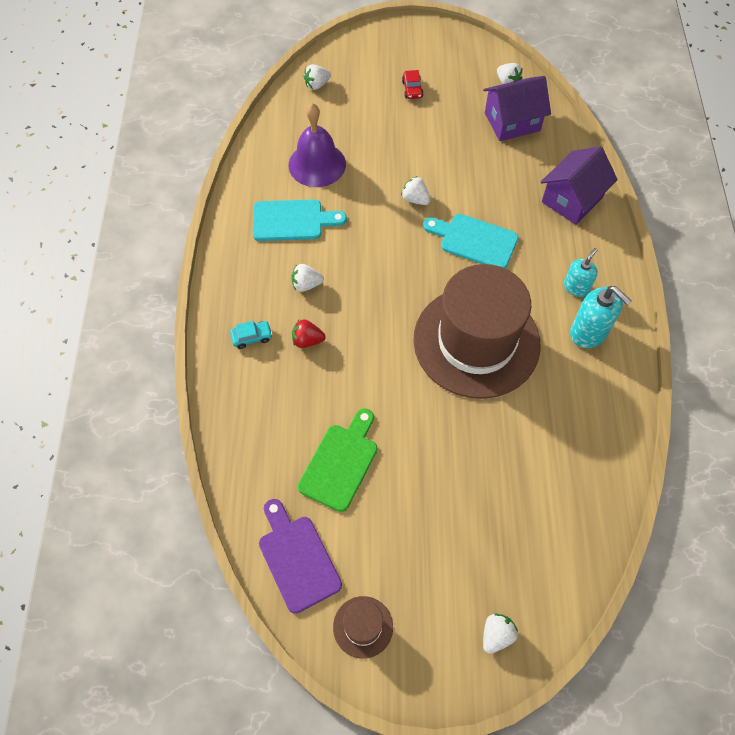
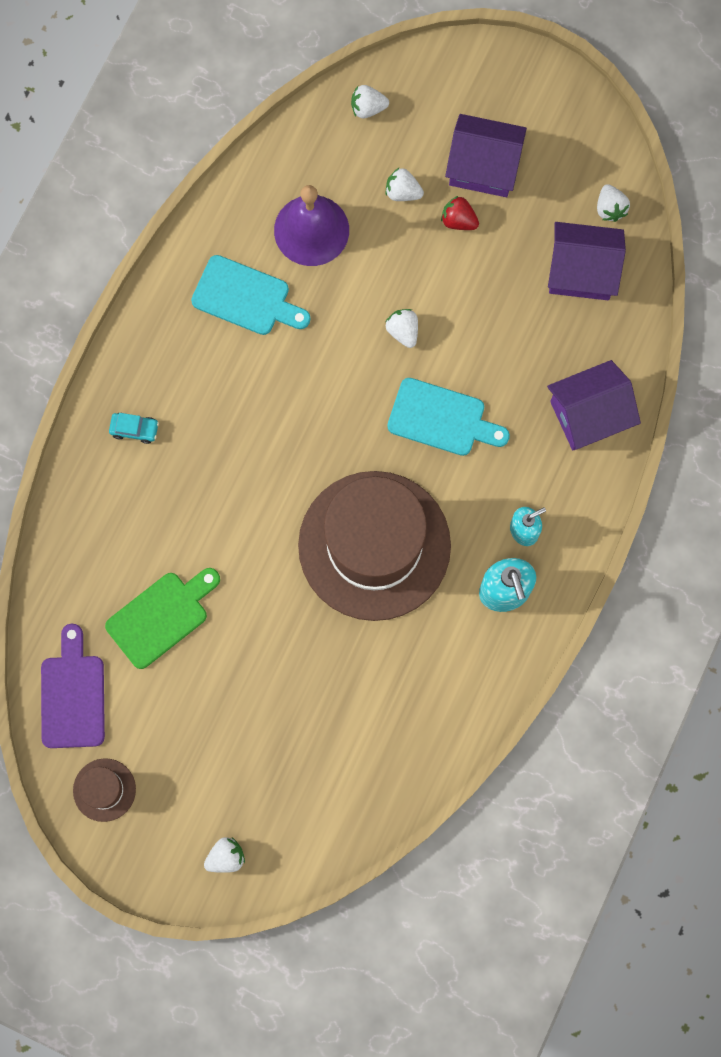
camera: 25 degrees right, 15 degrees up
white strawberry [291,264,324,292] -> white strawberry moved to [386,168,424,201]
red strawberry [292,319,326,348] -> red strawberry moved to [441,196,479,230]
red car [402,70,424,99] -> purple house [445,114,527,197]
turquoise cutting board [423,214,518,269] -> turquoise cutting board turned 150 degrees clockwise [387,378,510,456]

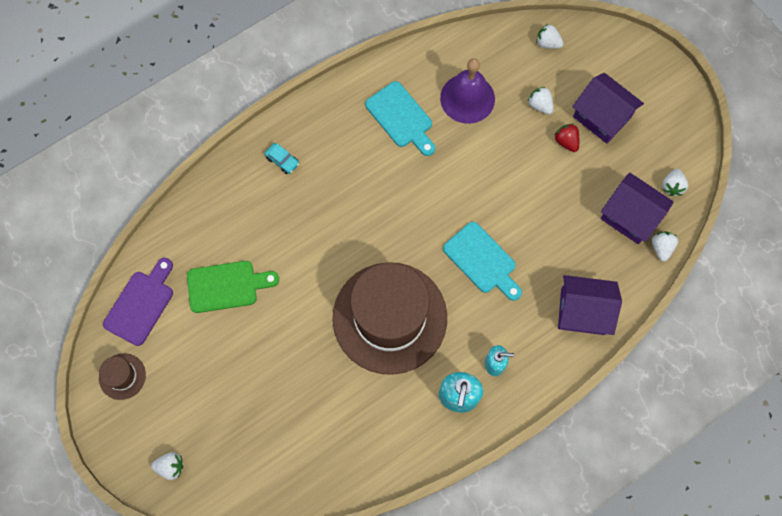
camera: 30 degrees right, 5 degrees down
white strawberry [386,309,418,348] -> white strawberry moved to [652,231,678,262]

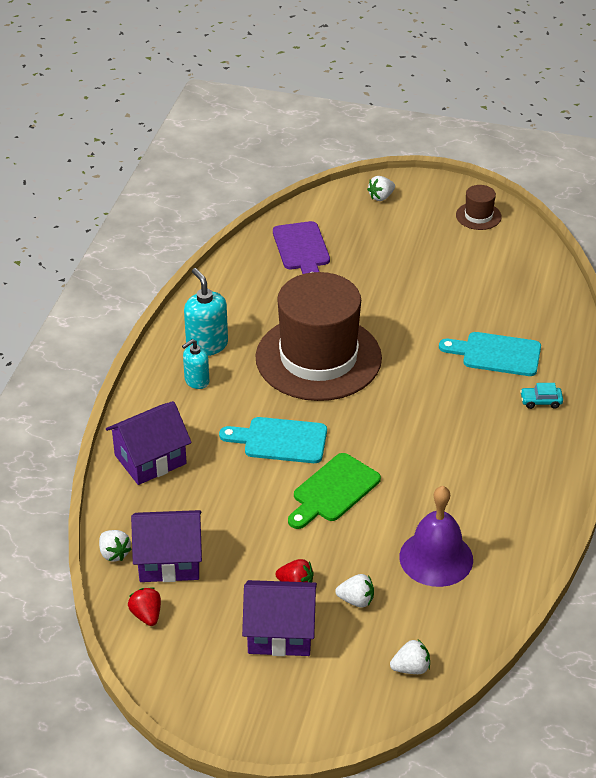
camera: 140 degrees right, 30 degrees down
purple cutting board [103,258,173,346] -> purple cutting board moved to [273,221,330,274]
green cutting board [187,261,279,313] -> green cutting board moved to [288,453,381,529]
turquoise cutting board [365,81,435,156] -> turquoise cutting board moved to [439,332,541,376]
white strawberry [662,169,688,196] -> red strawberry [128,588,161,626]

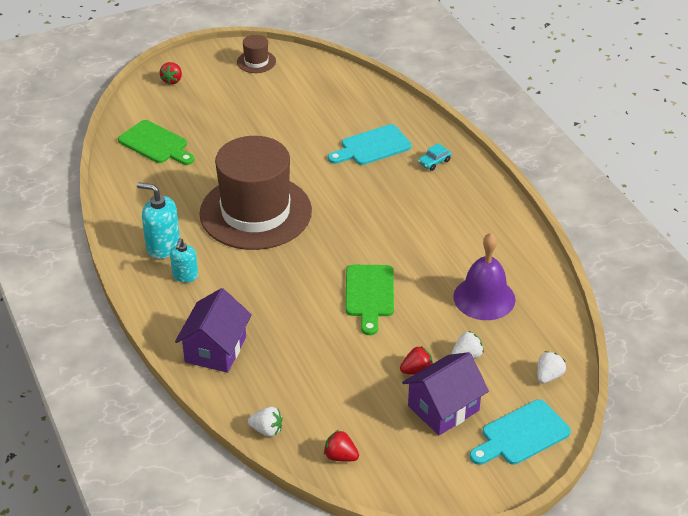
camera: 40 degrees left, 0 degrees up
purple house [131,510,202,582] -> none
turquoise cutting board [219,417,327,463] -> turquoise cutting board moved to [470,399,571,465]
purple cutting board [273,221,330,274] -> green cutting board [118,120,194,165]
white strawberry [367,176,395,201] -> red strawberry [160,62,182,85]

